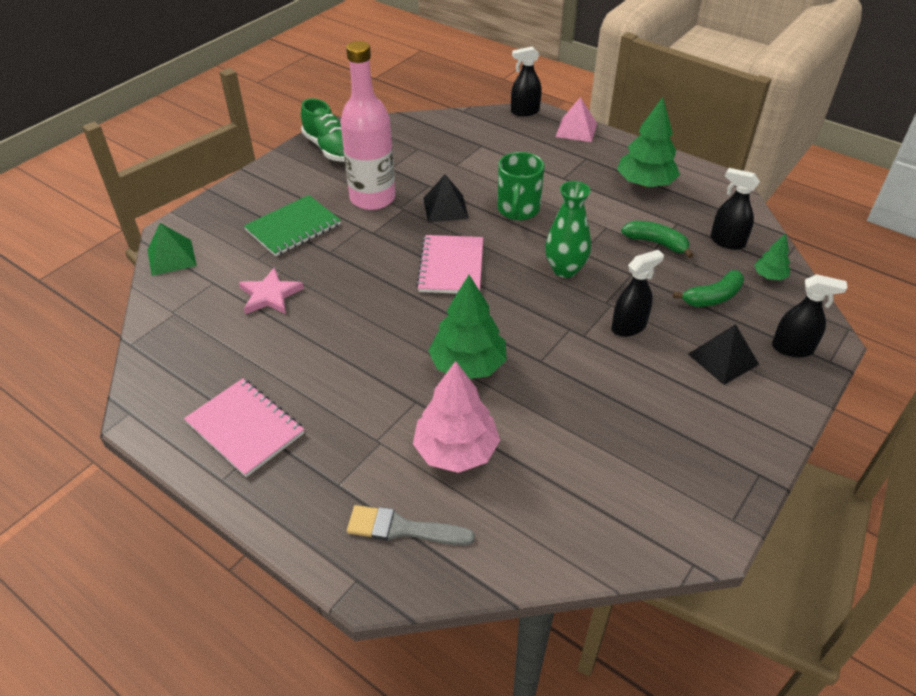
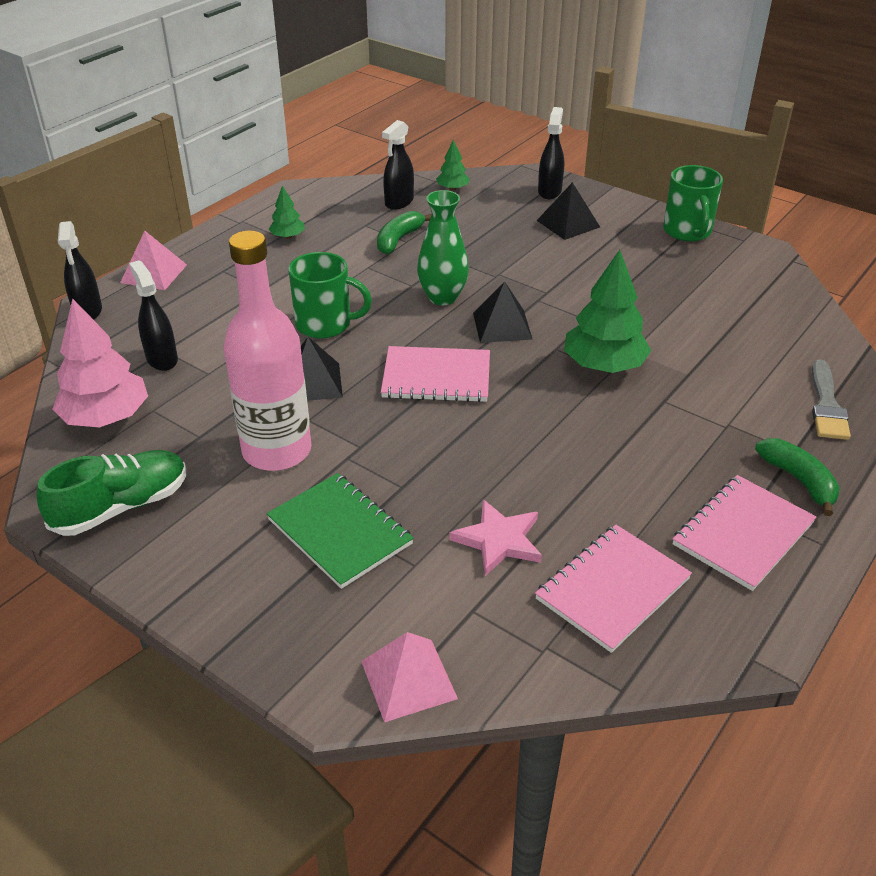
camera: 90 degrees left, 5 degrees down
green pyramid [147,223,197,276] -> pink pyramid [361,632,458,722]
pink tree [413,361,500,473] -> pink tree moved to [52,298,148,428]
black spray bottle [611,250,664,337] -> black spray bottle moved to [129,260,178,371]
green tree [617,97,680,188] -> green tree [269,186,305,239], size x0.50
green banana [673,270,744,307] -> green banana moved to [755,438,840,516]
none -> black pyramid [473,281,533,343]
none -> pink notebook [535,525,692,653]
none -> green mug [663,165,723,241]

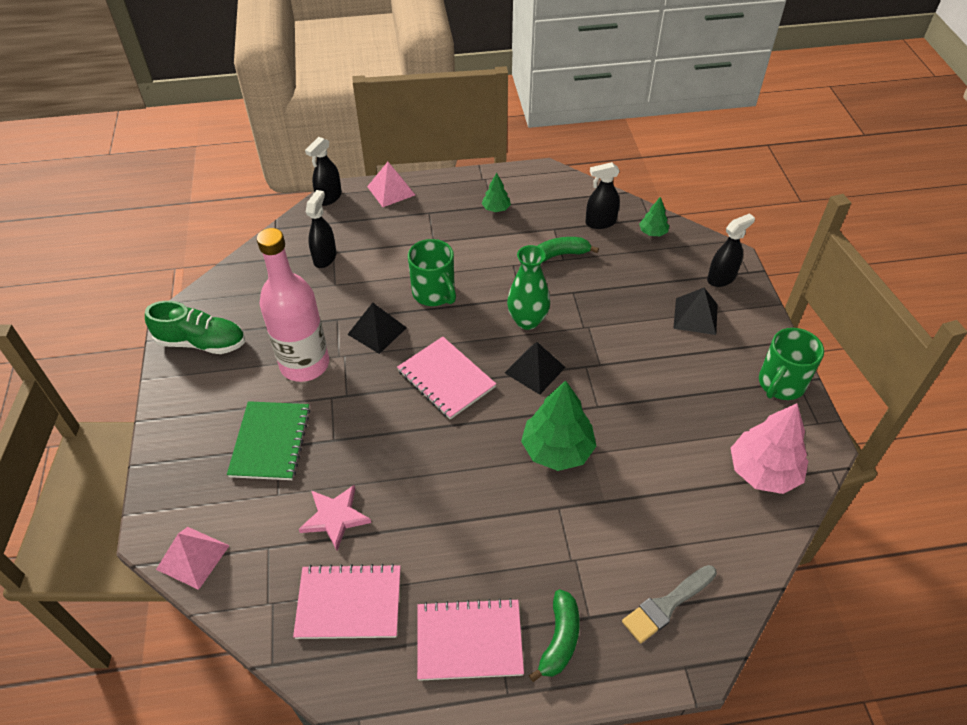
camera: 45 degrees right, 10 degrees up
pink tree [52,298,148,428] -> pink tree moved to [731,403,808,494]

